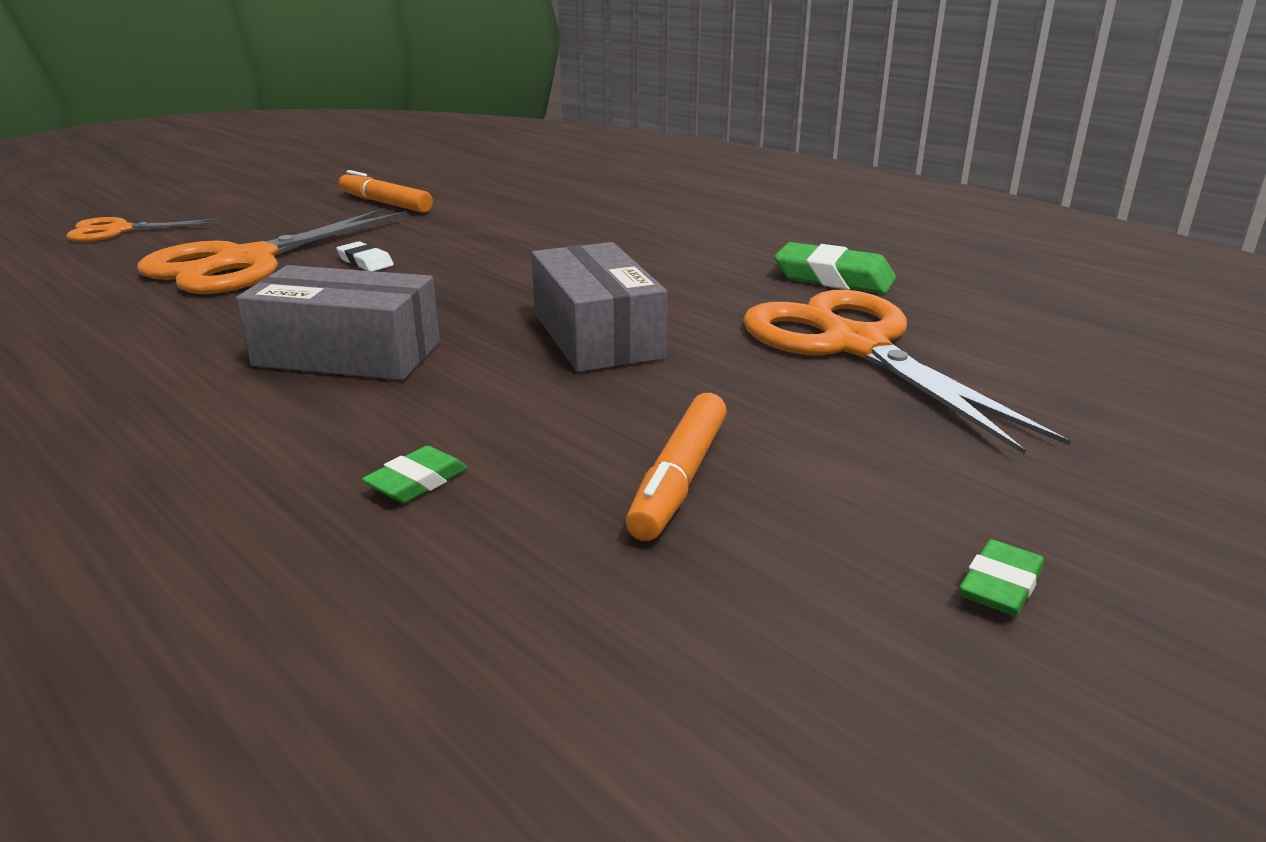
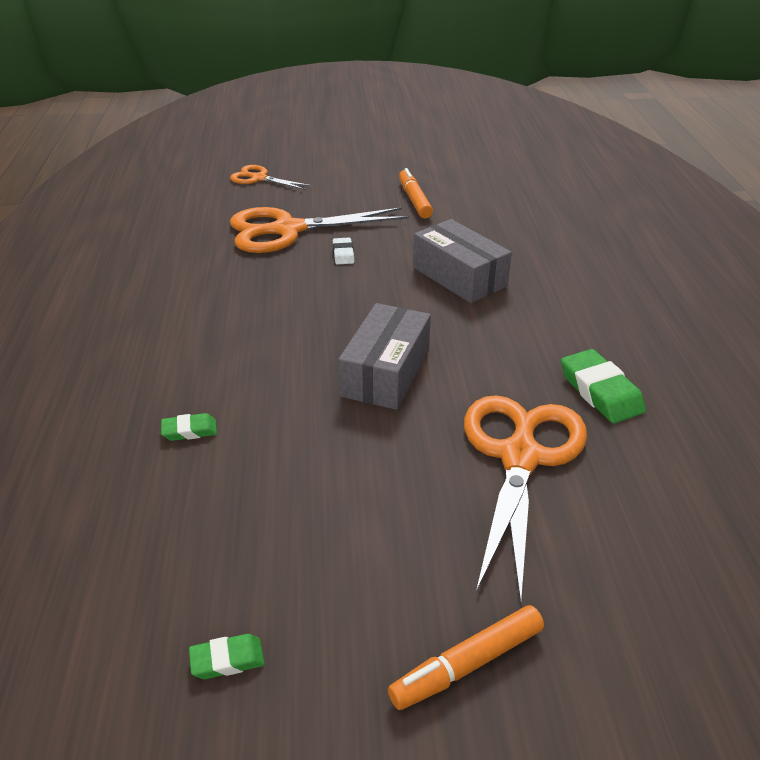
camera: 40 degrees right, 10 degrees up
grey box [236,265,440,380] -> grey box moved to [413,219,512,303]
orange marker [626,393,727,541] -> orange marker moved to [388,605,544,710]
green eraser [959,539,1044,616] -> green eraser moved to [189,634,264,679]

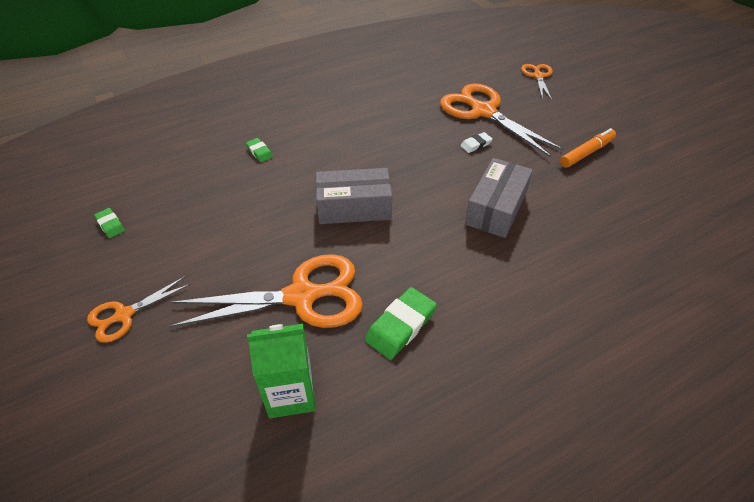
camera: 65 degrees right, 10 degrees up
orange marker [388,605,544,710] -> orange scissors [87,276,191,343]
none -> green carton [247,324,316,418]

